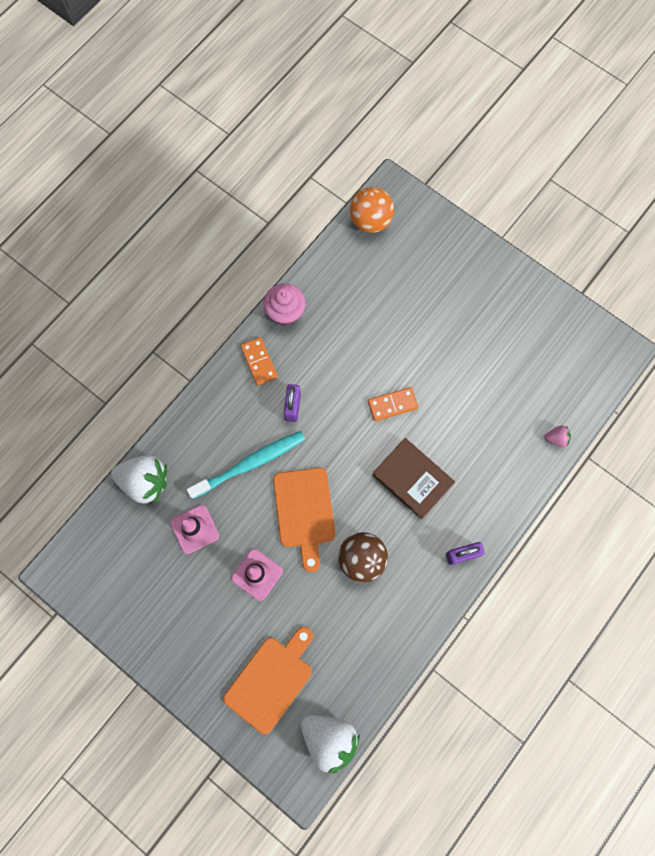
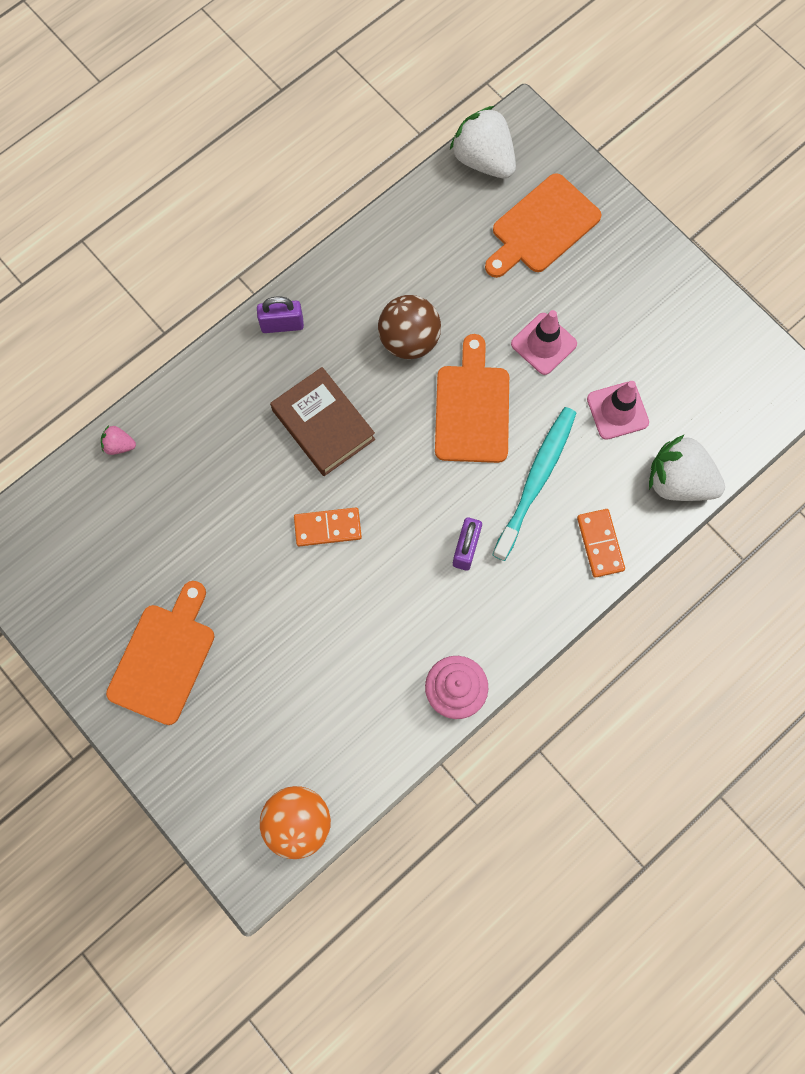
camera: 170 degrees left, 0 degrees up
turquoise toothbrush [187,431,305,499] -> turquoise toothbrush turned 135 degrees clockwise [492,407,576,561]
orange domino [240,337,278,386] -> orange domino moved to [577,509,625,578]
none -> orange cutting board [106,581,215,725]

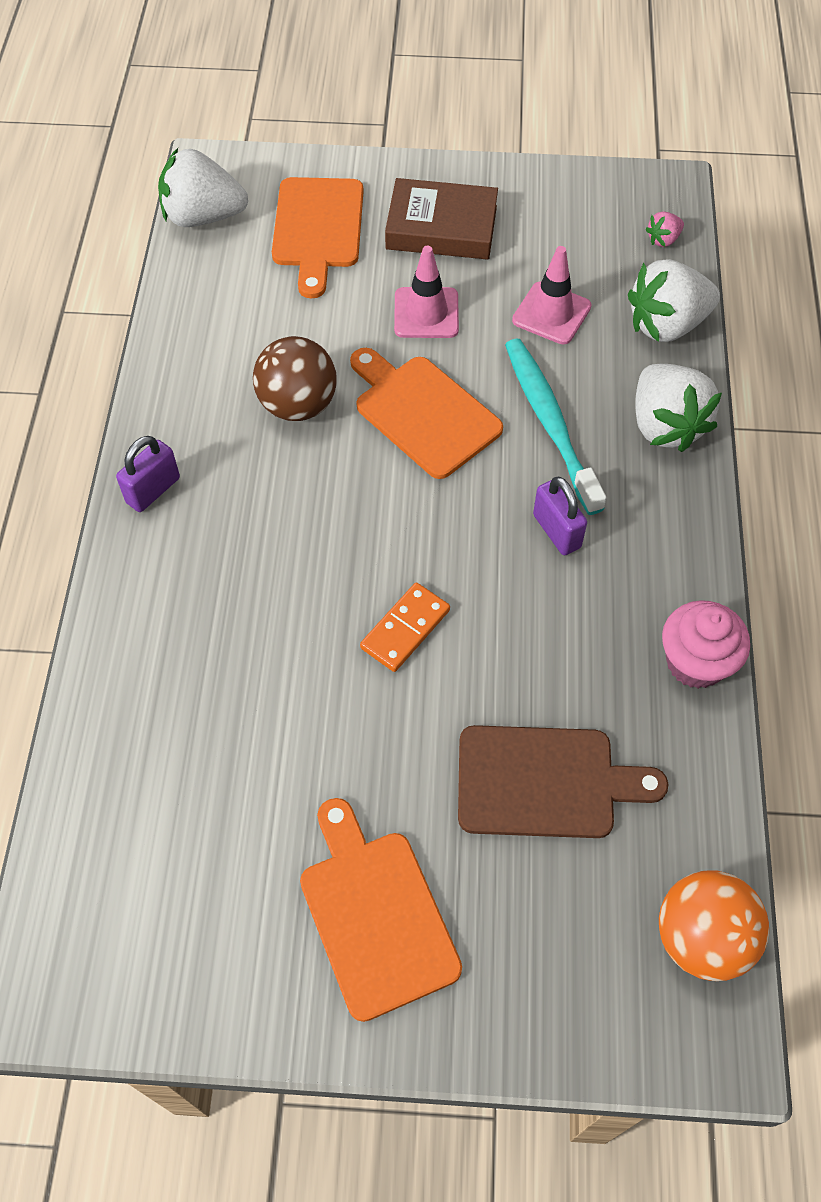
camera: 45 degrees left, 15 degrees down
pink strawberry [101,425,136,455] -> pink strawberry moved to [645,211,684,247]
brown book [270,367,375,476] -> brown book moved to [385,178,498,259]
orange domino [577,509,625,578] -> white strawberry [635,364,722,452]
none -> brown cutting board [458,725,668,838]

